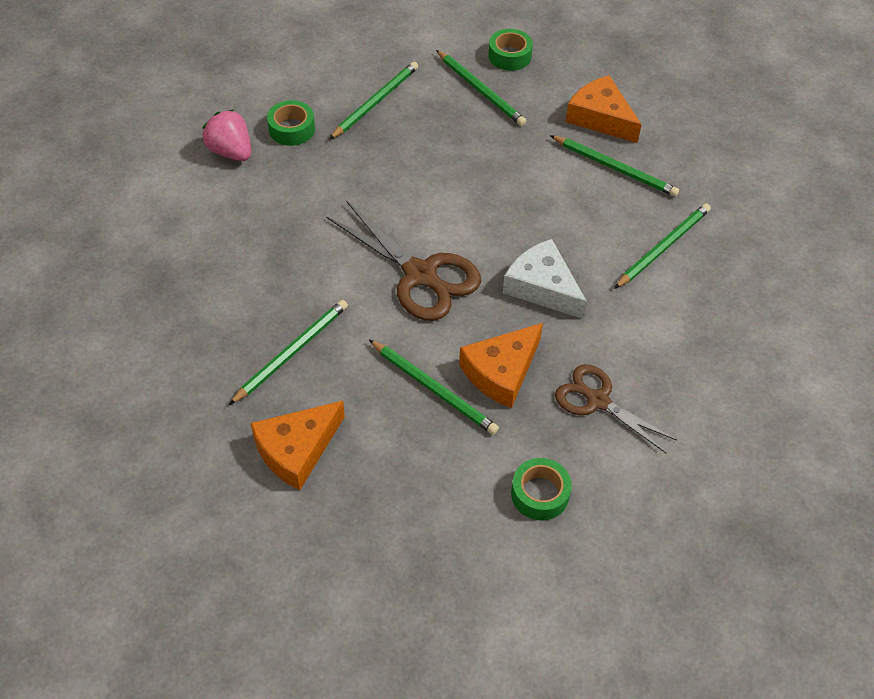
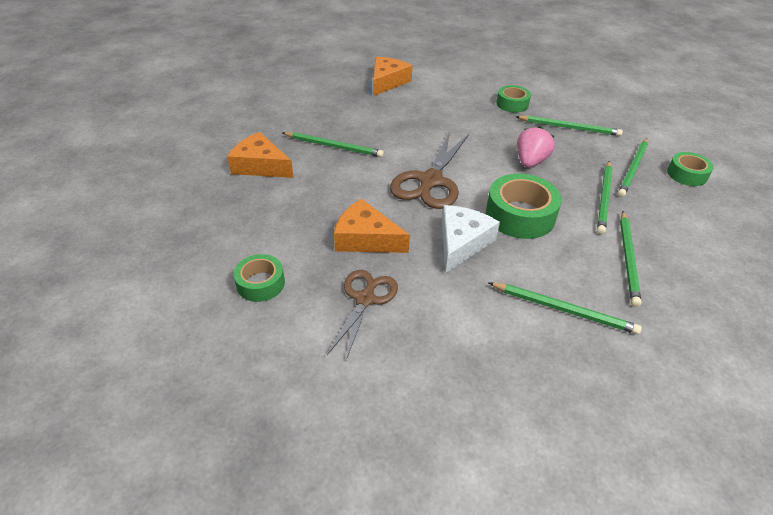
camera: 70 degrees right, 10 degrees down
pink strawberry [202,110,251,161] -> pink strawberry moved to [517,126,555,168]
green pencil [369,340,499,435] -> green pencil moved to [597,161,612,234]
orange cheese [566,75,642,143] -> orange cheese moved to [373,57,412,96]
none -> green tape [486,173,562,239]

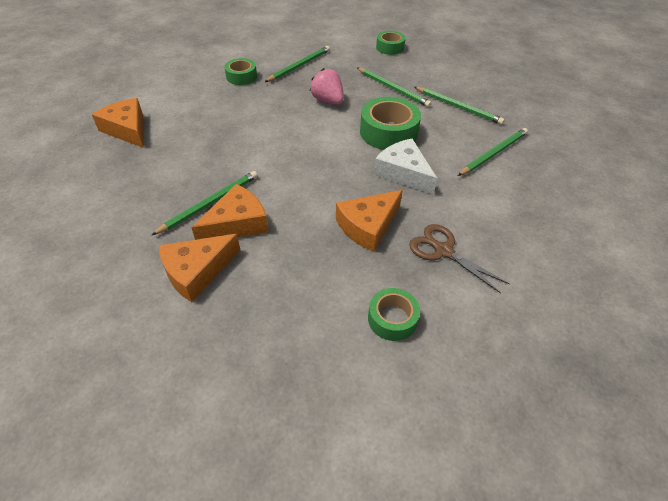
camera: 65 degrees left, 5 degrees up
brown scissors [390,132,469,209] -> none
green pencil [618,138,648,197] -> none
none -> orange cheese [192,184,268,240]

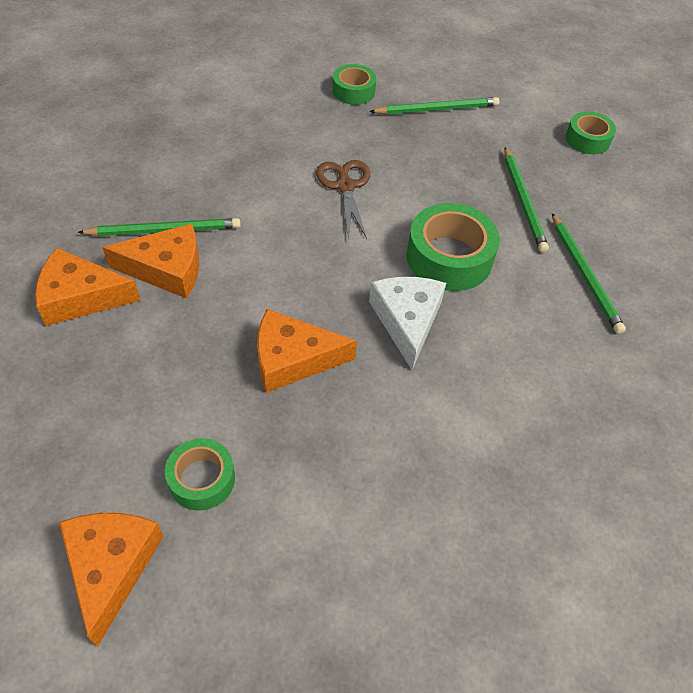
camera: 35 degrees right, 5 degrees up
orange cheese [92,98,144,148] -> orange cheese moved to [59,513,164,647]
pink strawberry [310,68,344,105] -> none
brown scissors [409,224,510,294] -> brown scissors moved to [316,160,370,239]
green pencil [458,128,528,176] -> none

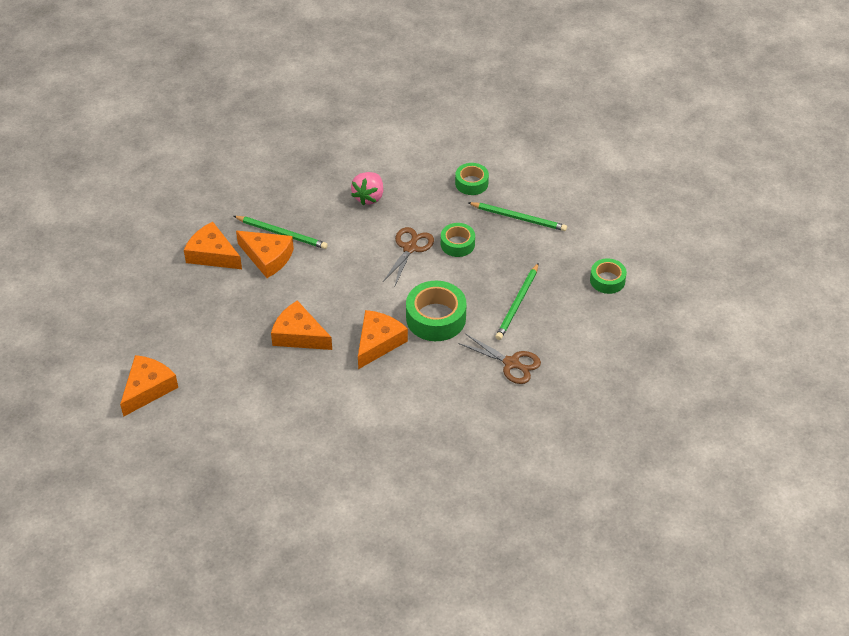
camera: 35 degrees right, 5 degrees down
green tape [165,438,235,511] -> green tape moved to [441,223,475,257]
white cheese [369,277,446,370] -> orange cheese [358,310,408,369]
green pencil [552,213,626,334] -> brown scissors [458,334,541,384]
none -> pink strawberry [351,172,383,206]

